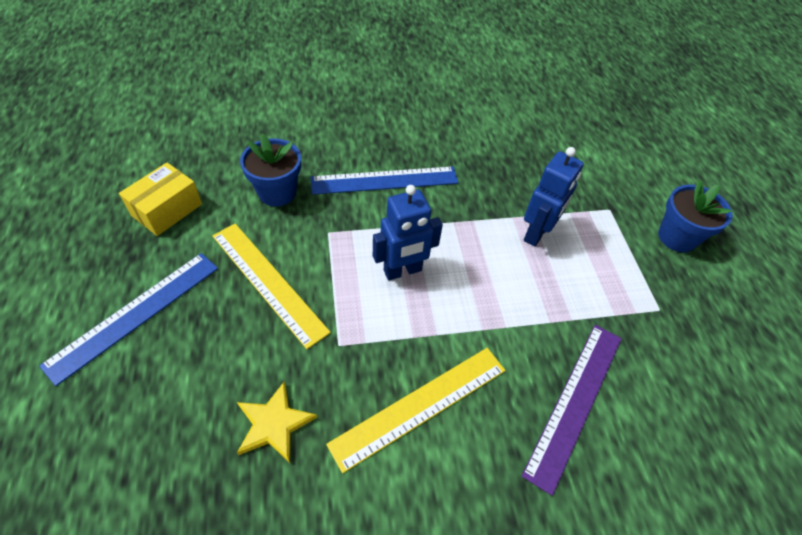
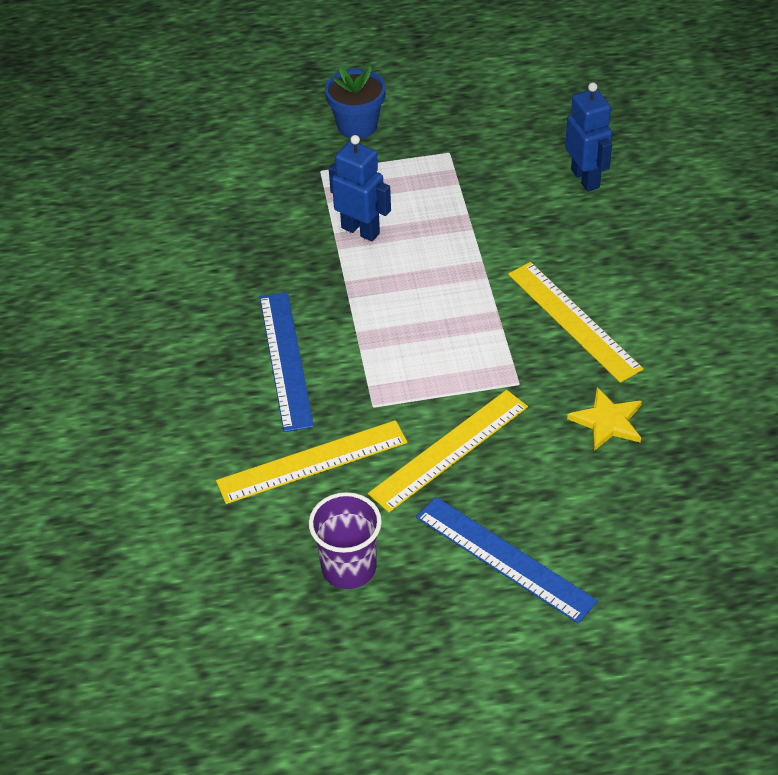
camera: 85 degrees left, 5 degrees down
yellow box [119,163,202,236] -> purple cup [309,492,382,589]
blue flower pot [240,133,301,207] -> yellow ruler [216,420,407,504]
blue robot [373,185,443,280] -> blue robot moved to [565,82,612,192]
purple ruler [522,325,622,496] -> none

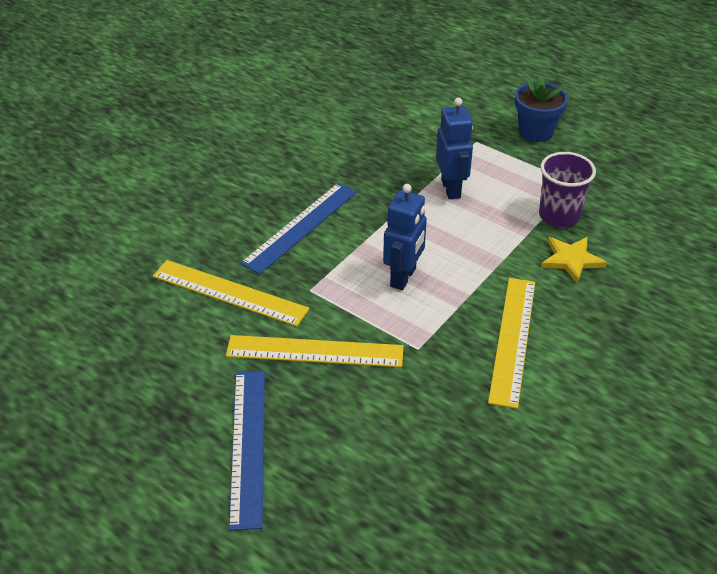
camera: 45 degrees right, 5 degrees down
purple cup [309,492,382,589] -> purple cup moved to [539,152,596,227]
blue robot [565,82,612,192] -> blue robot moved to [383,184,427,290]
yellow star [567,387,642,451] -> yellow star moved to [541,237,607,284]

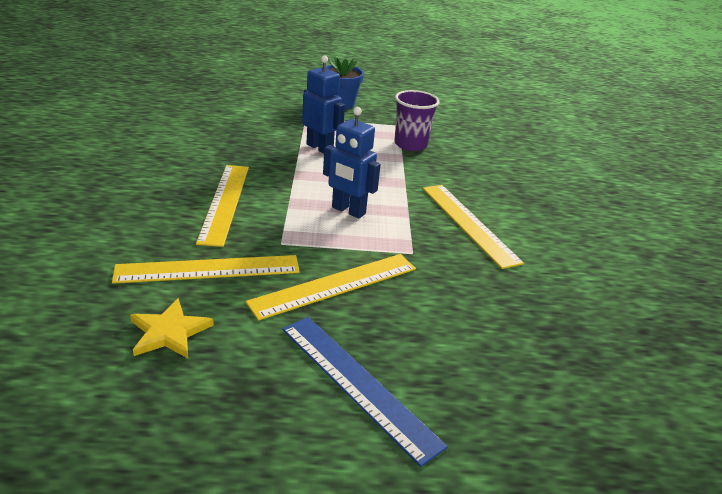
camera: 40 degrees left, 10 degrees down
blue ruler [240,183,357,275] -> yellow ruler [196,165,249,247]
blue robot [383,184,427,290] -> blue robot turned 135 degrees clockwise [323,107,381,218]
yellow star [541,237,607,284] -> yellow star moved to [130,298,214,358]

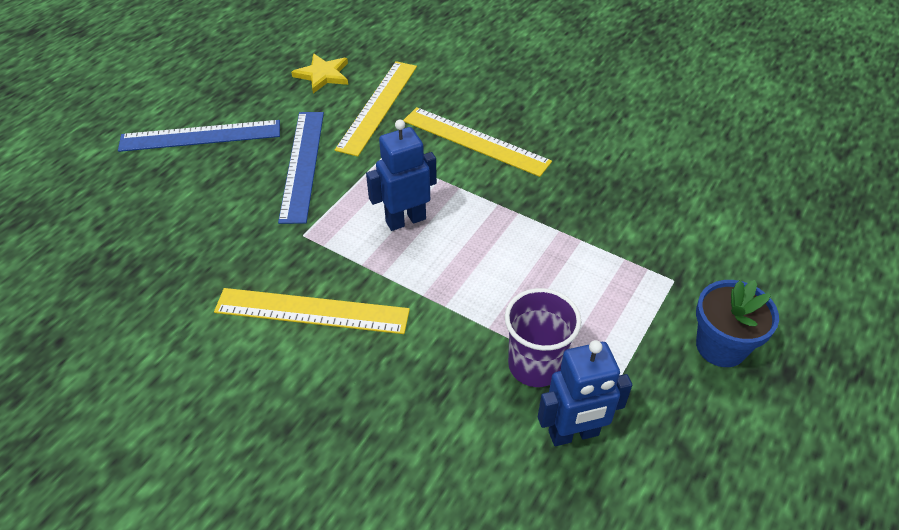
camera: 125 degrees right, 15 degrees up
yellow ruler [246,254,416,320] -> blue ruler [278,112,324,224]
blue robot [302,55,345,153] -> blue robot moved to [538,340,632,446]

